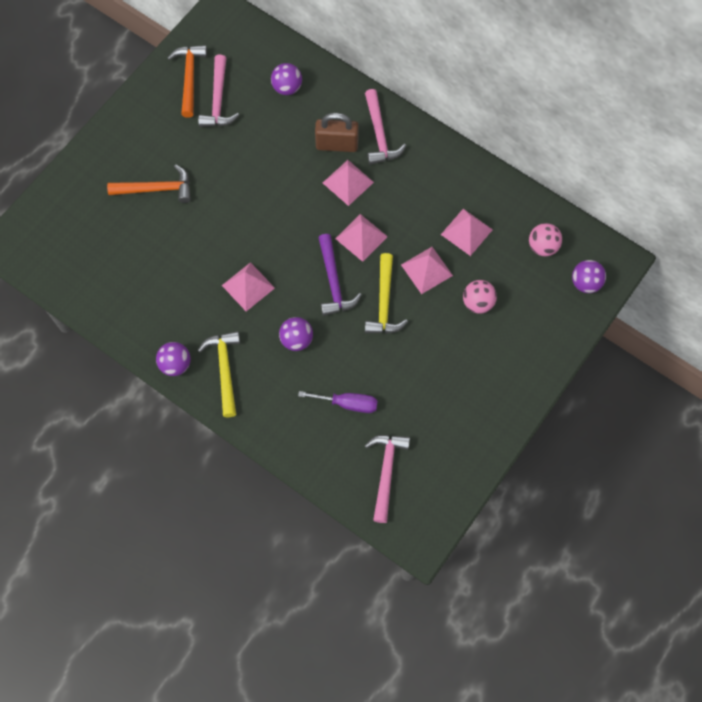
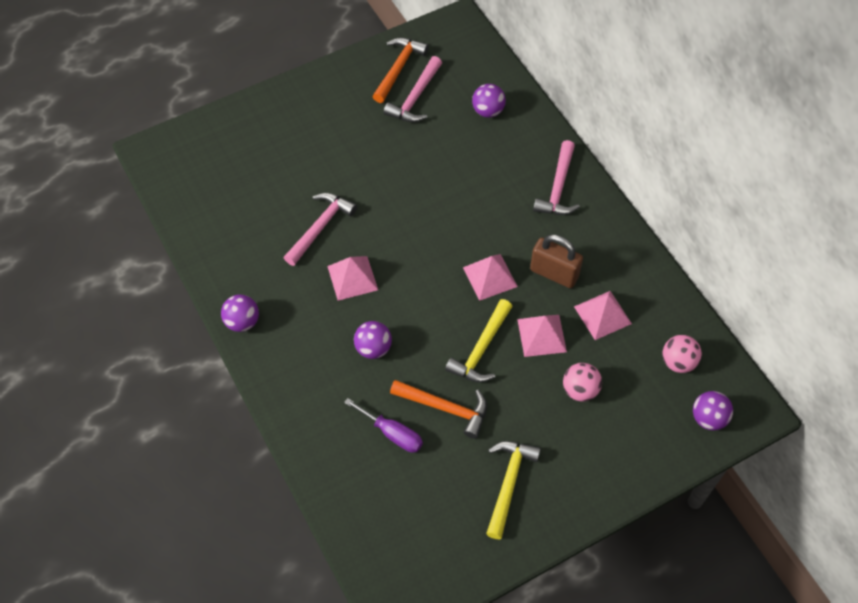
camera: 25 degrees right, 10 degrees down
orange hammer [107,164,191,203] -> orange hammer moved to [390,380,487,439]
yellow hammer [198,331,240,417] -> yellow hammer moved to [486,441,541,539]
brown padlock [315,113,359,152] -> brown padlock moved to [530,234,583,288]
purple hammer [319,234,362,316] -> none
pink pyramid [323,160,374,206] -> none
pink hammer [364,435,410,523] -> pink hammer moved to [284,193,357,266]

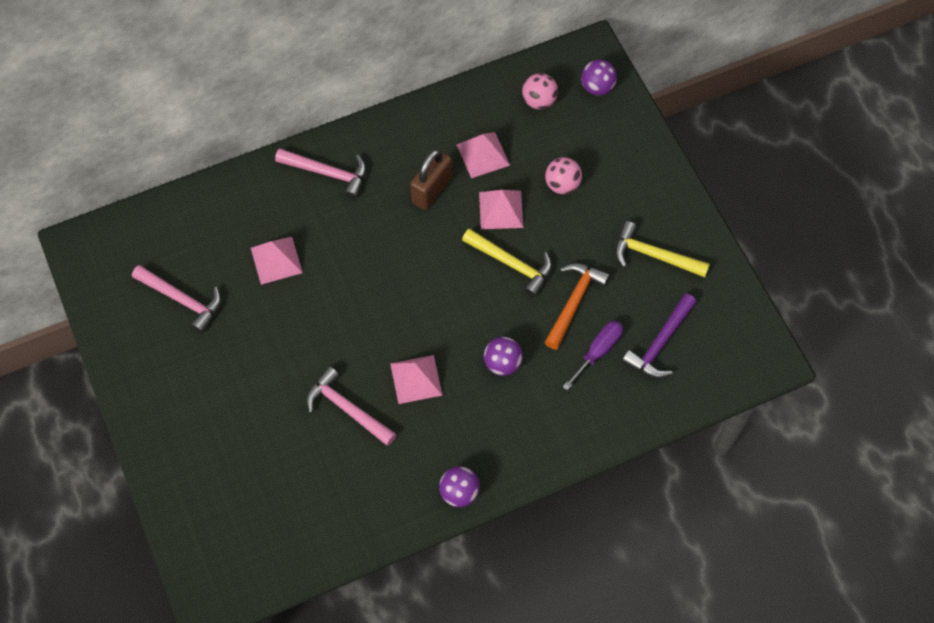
camera: 85 degrees left, 5 degrees up
orange hammer [372,38,429,103] -> none
pink pyramid [463,254,518,301] -> pink pyramid moved to [251,237,303,285]
purple ball [472,84,506,118] -> none
none -> purple hammer [622,293,696,378]

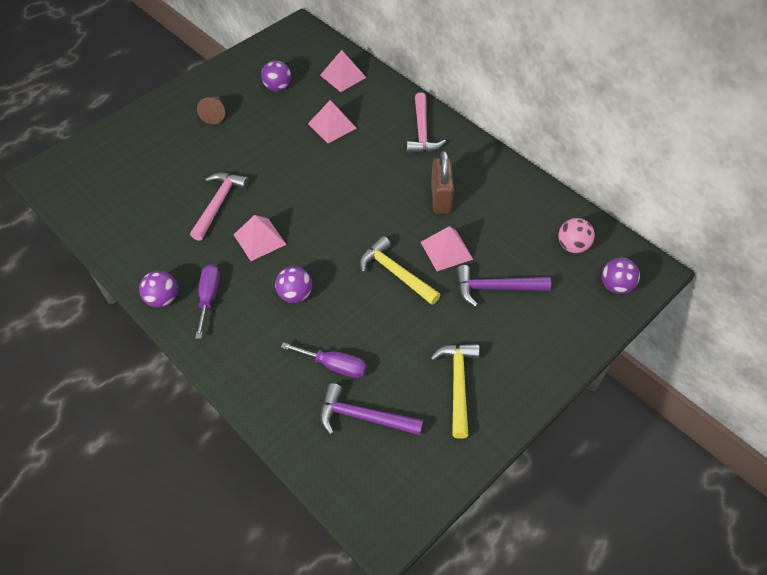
camera: 70 degrees right, 10 degrees down
pink hammer [132,265,221,333] -> purple ball [261,61,291,91]
brown padlock [410,149,452,210] -> brown padlock turned 75 degrees clockwise [431,151,454,214]
pink pyramid [457,132,510,178] -> pink pyramid moved to [320,50,366,92]
yellow hammer [462,229,552,298] -> yellow hammer turned 120 degrees clockwise [360,236,440,305]
orange hammer [544,263,610,350] -> none
pink ball [545,157,582,194] -> purple hammer [456,265,551,307]
none -> purple screwdriver [195,264,220,339]
none -> brown cone [197,97,225,124]

